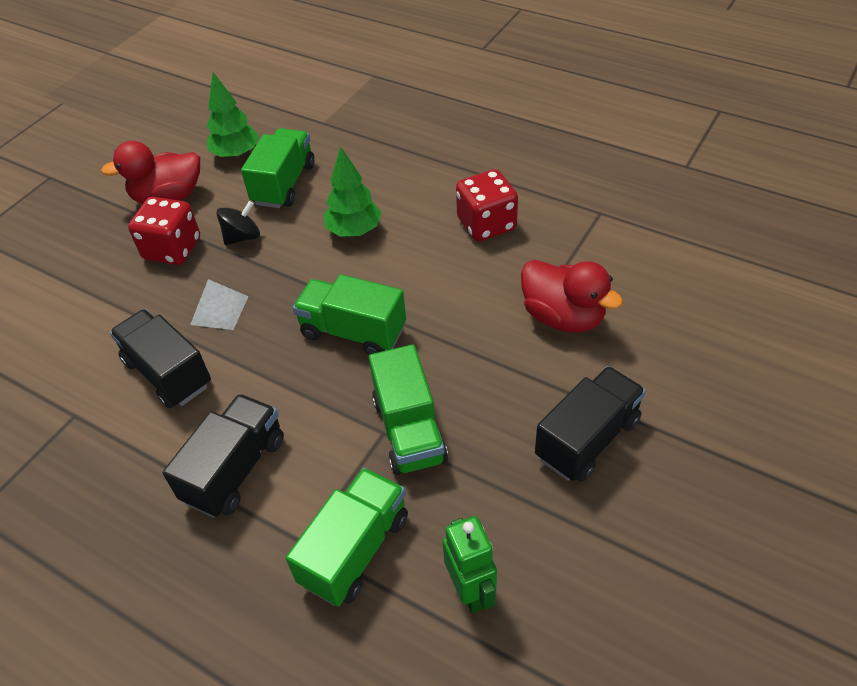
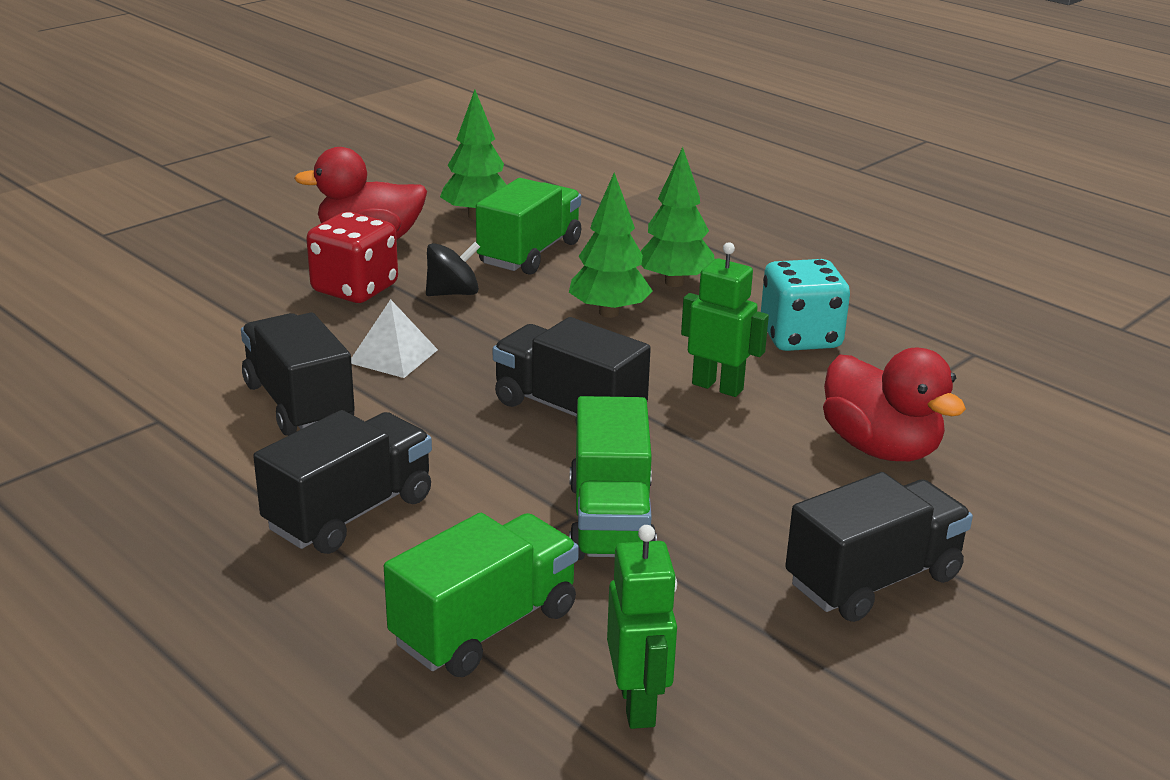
camera: 10 degrees right, 20 degrees down
green truck [293,274,406,355] -> black truck [493,317,651,426]
red dice [456,169,518,241] -> turquoise dice [761,259,850,351]
none -> green tree [641,147,714,287]
none -> green robot [681,242,769,397]

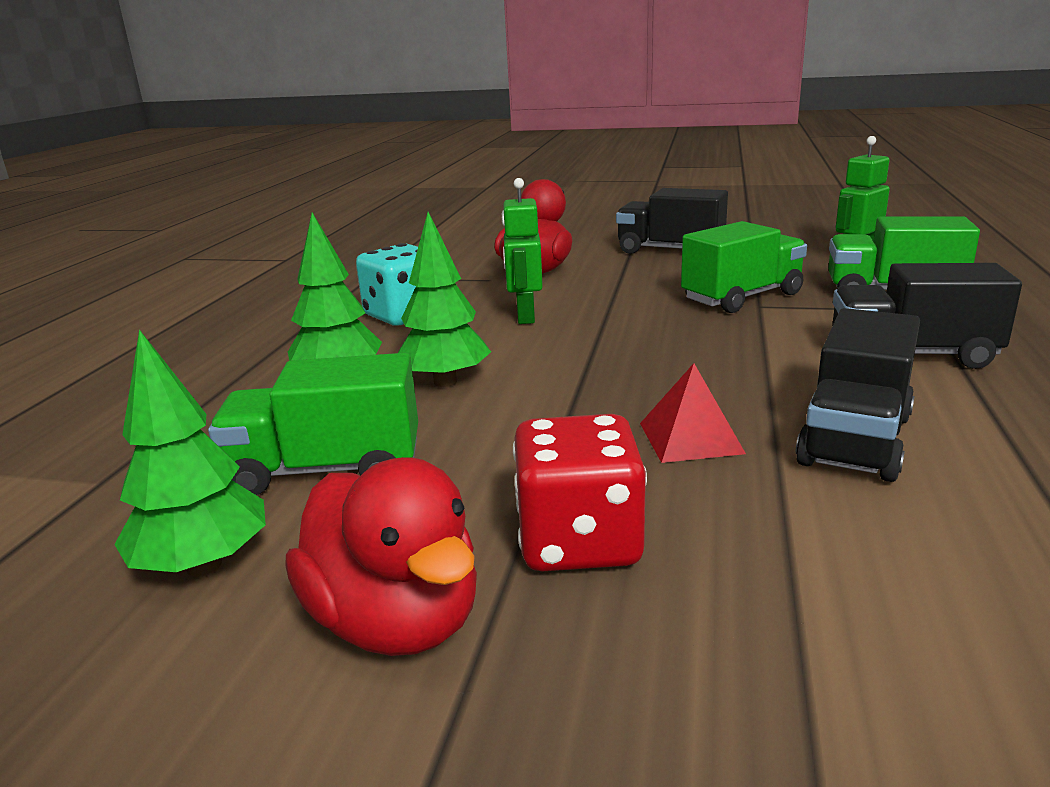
camera: 120 degrees left, 5 degrees down
white pyramid [351,299,438,378] -> red pyramid [640,363,746,463]
black spinning top [426,242,480,296] -> none
black truck [493,317,651,426] -> none

